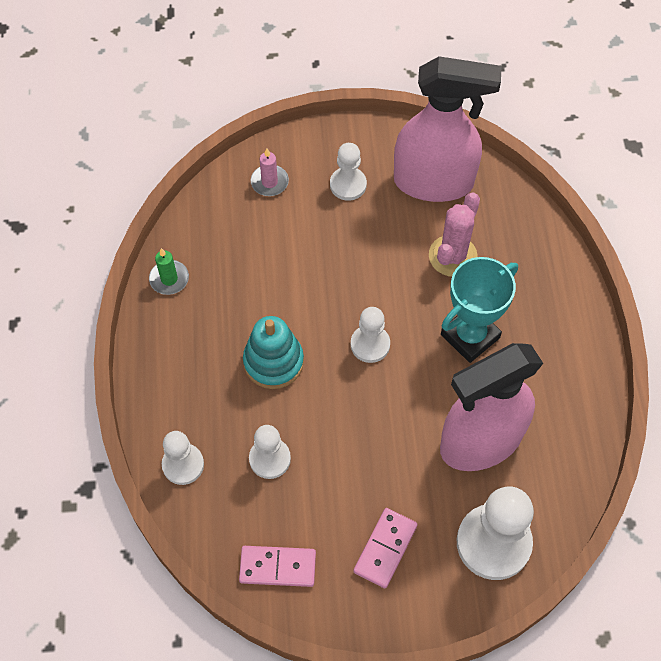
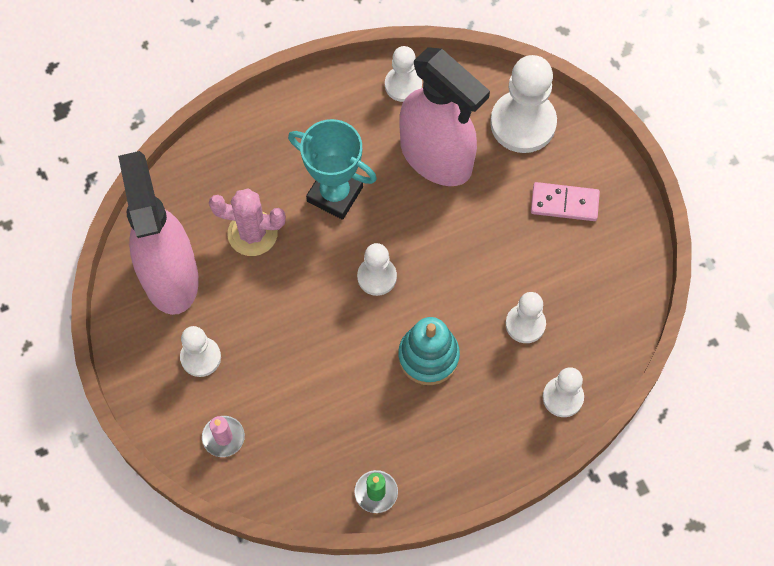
camera: 110 degrees left, 5 degrees up
pink domino [239,546,316,587] -> none
none -> white pawn [385,46,422,102]

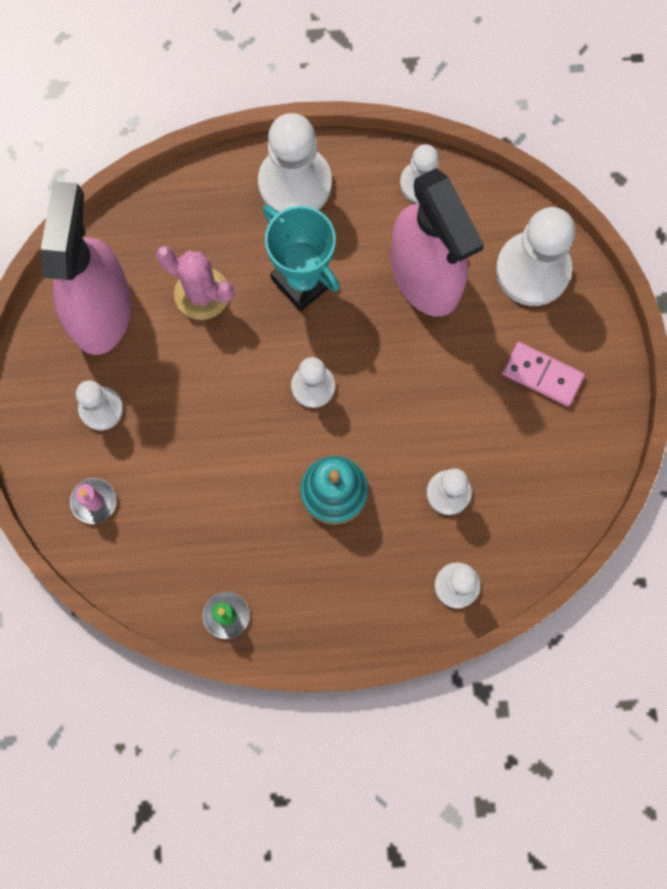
camera: 20 degrees right, 10 degrees up
none -> white pawn [258,113,332,213]

